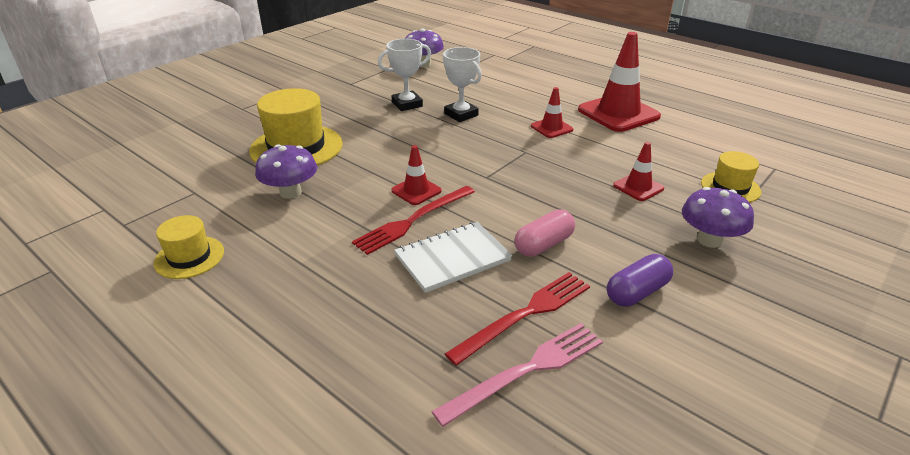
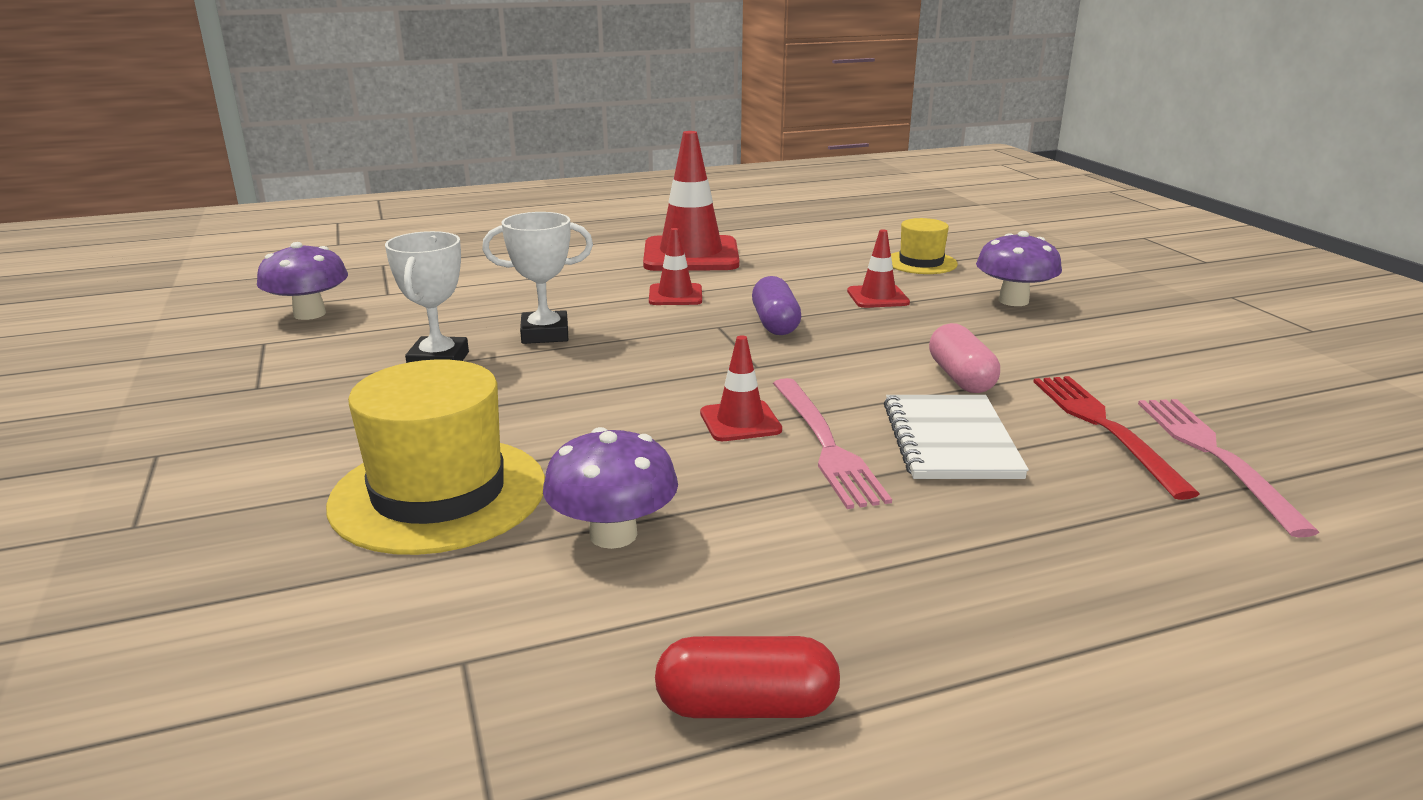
camera: 60 degrees left, 10 degrees down
yellow hat [154,215,224,279] -> red capsule [655,636,840,718]
red fork [352,186,475,255] -> pink fork [773,378,892,509]
purple capsule [607,254,673,307] -> purple capsule moved to [752,276,801,335]

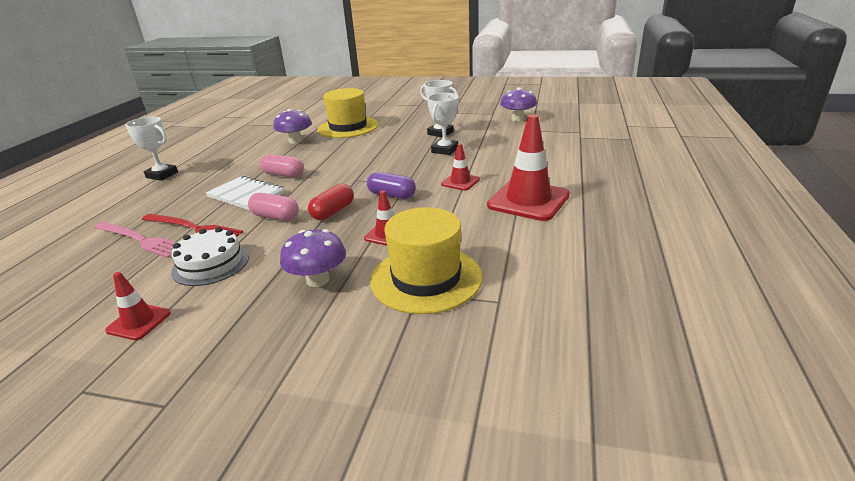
camera: 125 degrees right, 5 degrees up
red capsule [655,636,840,718] -> red capsule moved to [308,184,354,220]
red traffic cone [700,335,782,441] -> red traffic cone moved to [105,272,171,340]
pink fork [773,378,892,509] -> pink capsule [260,154,304,177]
yellow hat [891,218,958,274] -> yellow hat [370,207,483,314], size x1.78
none -> white trophy [125,117,178,181]
none -> white cake [171,227,249,286]

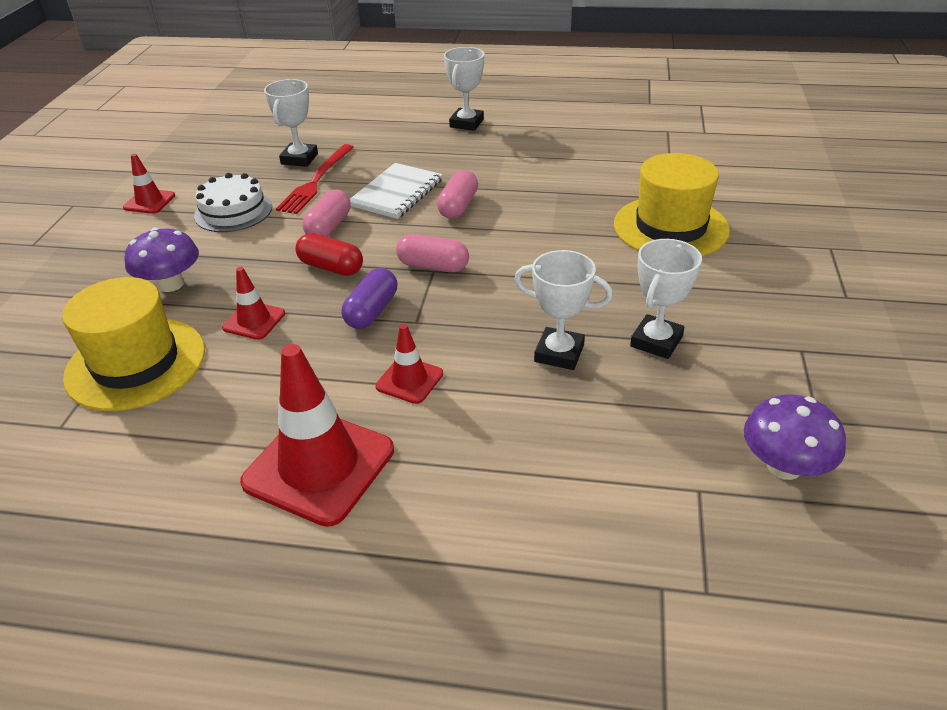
camera: 85 degrees right, 10 degrees up
pink fork [94,222,176,258] -> white trophy [264,79,318,167]
purple mushroom [273,109,312,144] -> none
none -> pink capsule [396,234,469,273]

